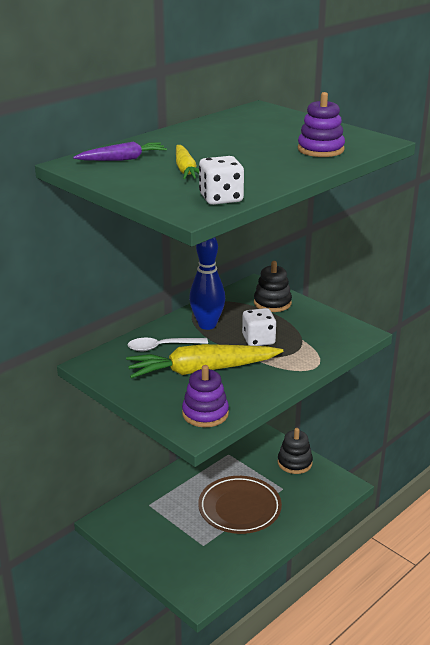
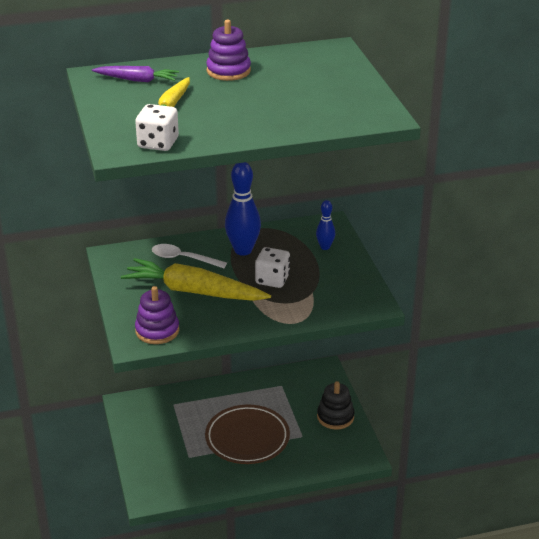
camera: 30 degrees right, 5 degrees up
black stacking toy [254,261,292,312] -> blue bowling pin [316,200,335,250]
purple stacking toy [298,92,345,157] -> purple stacking toy moved to [206,20,251,81]

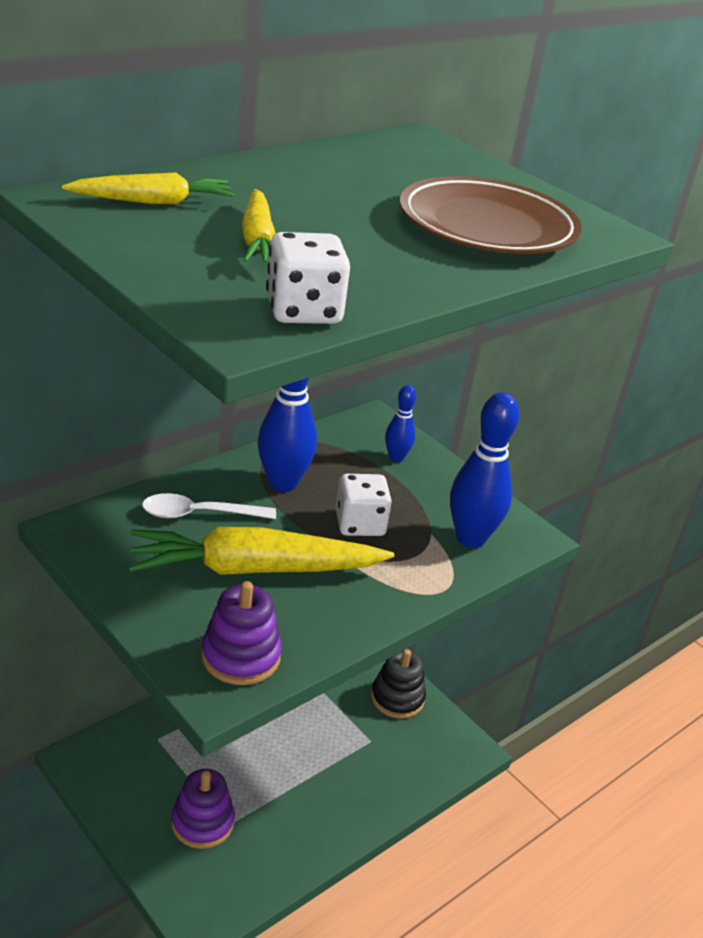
camera: 30 degrees left, 0 degrees up
purple carrot [92,66,179,82] -> yellow carrot [62,173,234,204]
brown plate [205,405,290,464] -> brown plate moved to [399,176,582,254]
purple stacking toy [206,20,251,81] -> purple stacking toy moved to [171,769,235,849]
none -> blue bowling pin [450,392,520,548]

